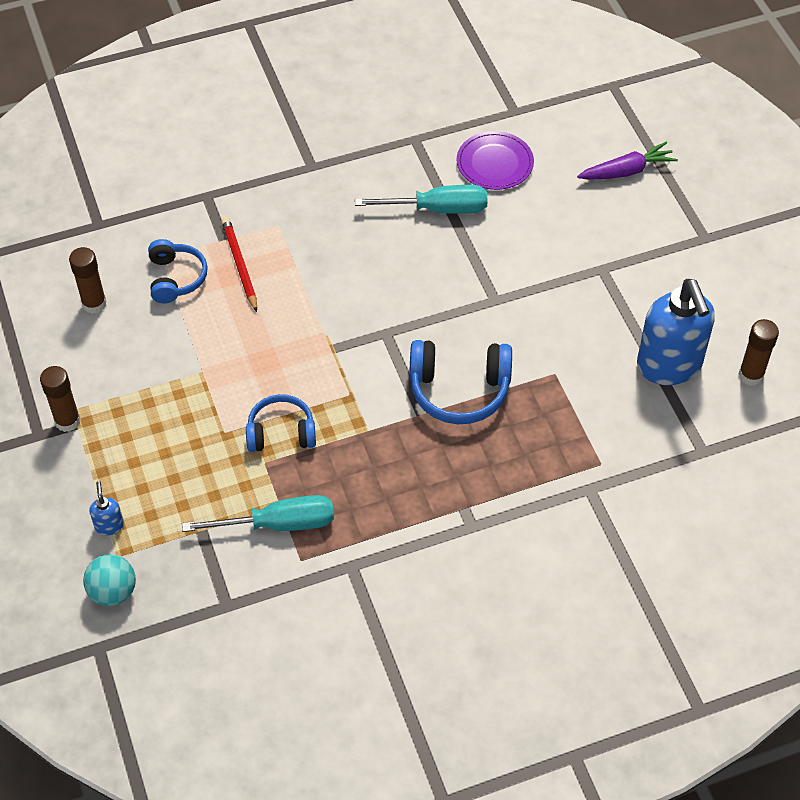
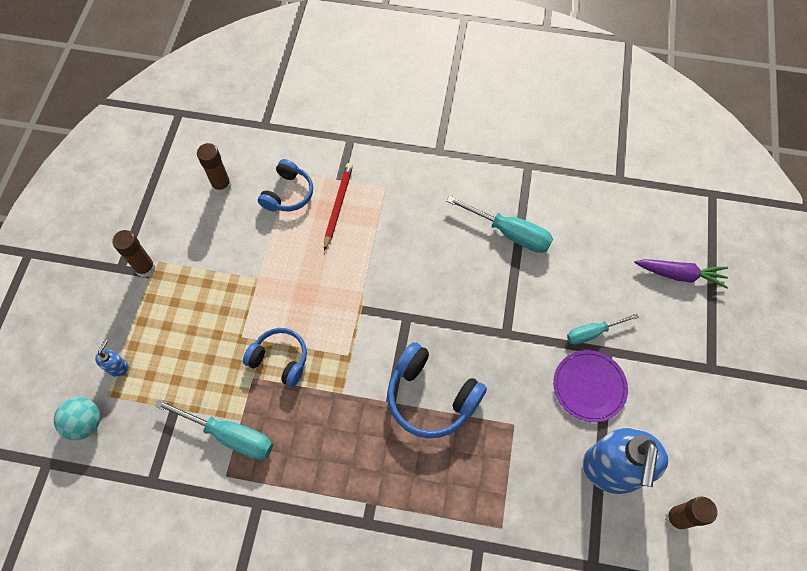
camera: 30 degrees right, 10 degrees up
purple plate [456,131,534,190] -> purple plate moved to [553,350,628,422]
none -> turquoise screwdriver [567,313,639,345]

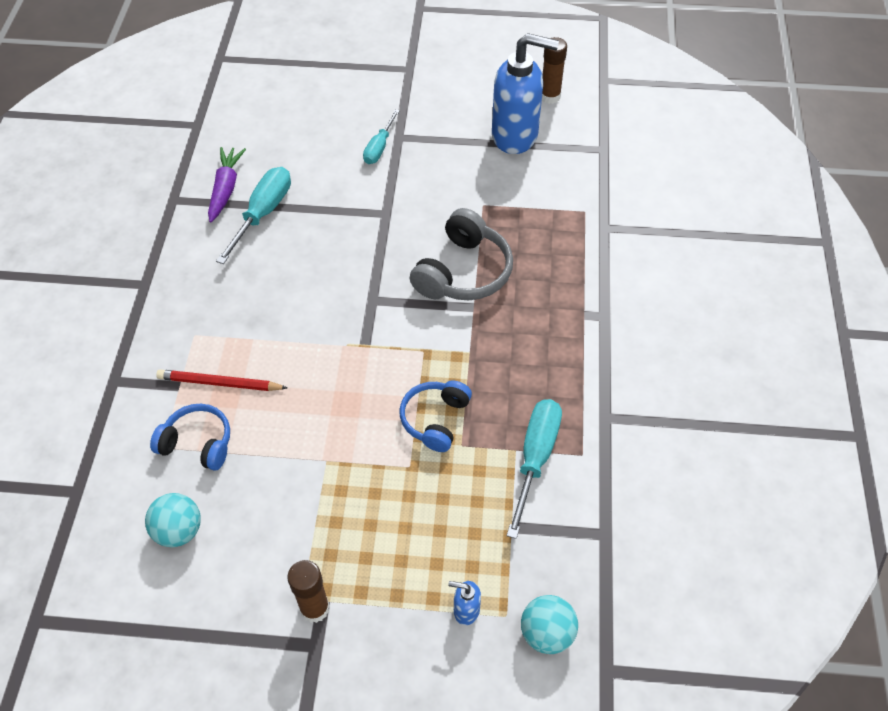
camera: 95 degrees left, 10 degrees down
brown glue stick [197,143,232,194] -> turquoise ball [145,493,201,547]
blue headphones [387,342,487,438] -> grey headphones [410,208,513,300]
purple plate [553,350,628,422] -> none
turquoise screwdriver [567,313,639,345] -> turquoise screwdriver turned 45 degrees clockwise [363,109,400,164]
purple carrot [634,259,728,289] -> purple carrot moved to [208,147,246,222]

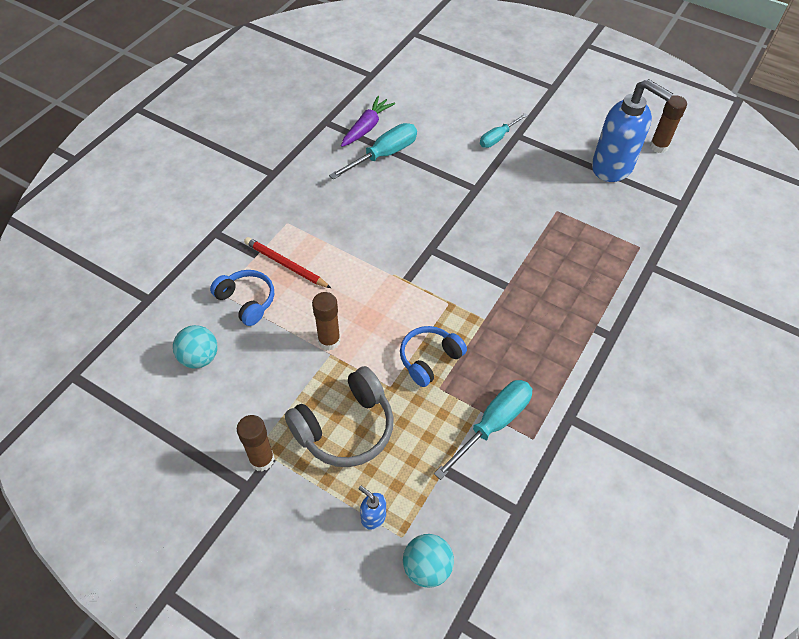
camera: 25 degrees right, 0 degrees up
grey headphones [410,208,513,300] -> grey headphones moved to [284,366,394,467]
none -> brown glue stick [312,292,341,351]

